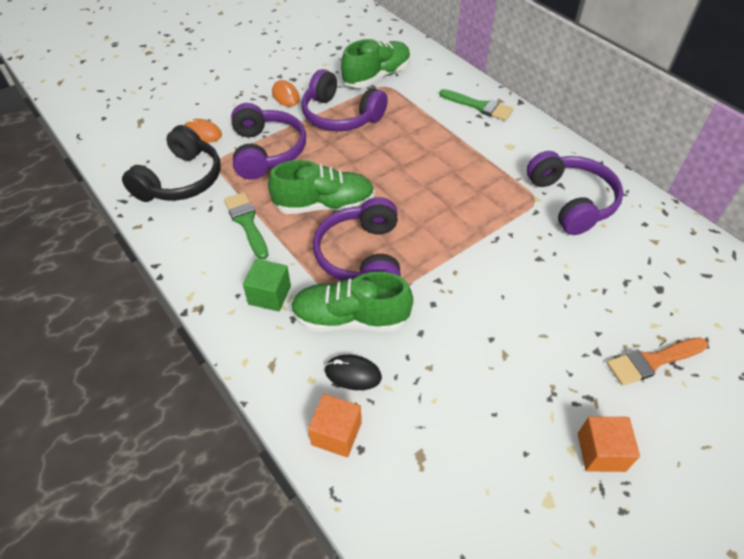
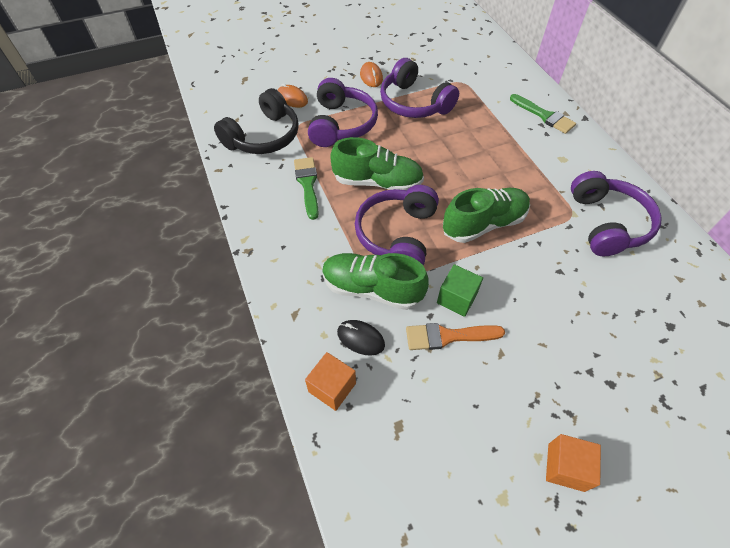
camera: 15 degrees right, 5 degrees up
green cube [243,259,291,311] -> green cube moved to [437,264,483,317]
green shoe [341,39,411,88] -> green shoe moved to [443,188,530,243]
orange brush [607,337,708,386] -> orange brush moved to [406,323,505,350]

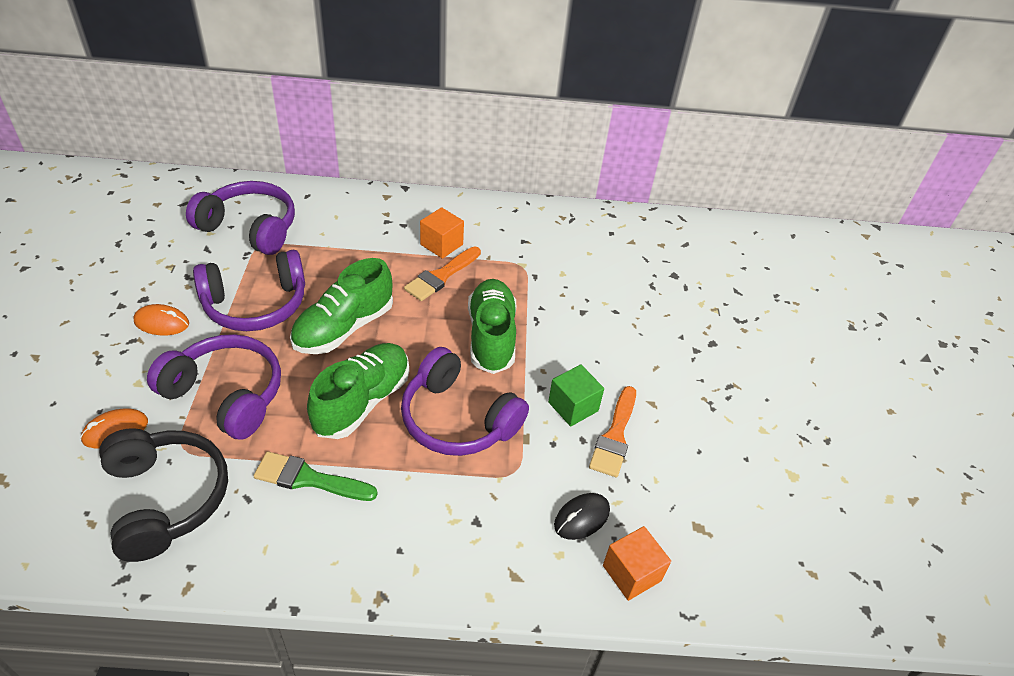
camera: 70 degrees left, 10 degrees down
green shoe [322,253,429,310] -> green shoe moved to [290,258,393,354]
green brush [510,94,576,134] -> none
orange cube [546,434,601,492] -> orange cube moved to [420,207,464,259]
purple headphones [571,171,662,256] -> purple headphones moved to [186,181,295,255]
none -> orange brush [404,247,481,301]

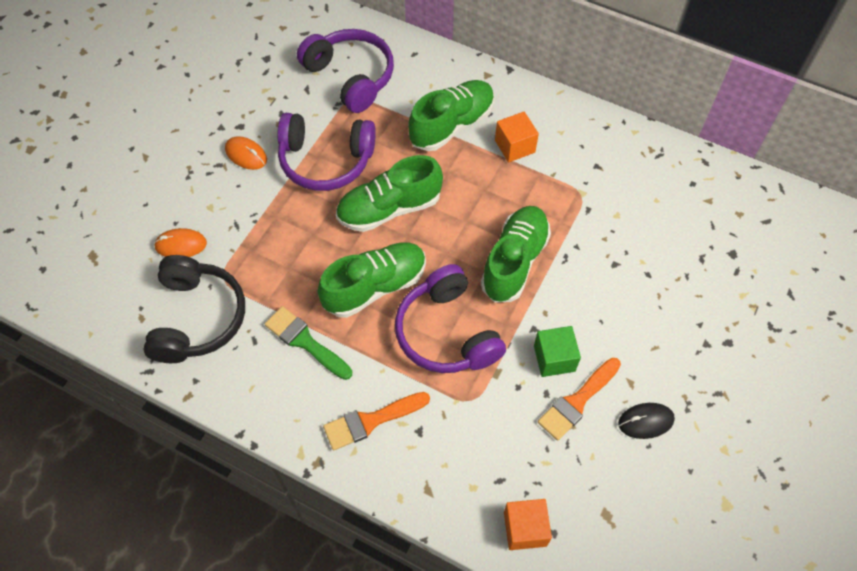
camera: 30 degrees right, 15 degrees up
purple headphones [147,334,281,440] -> none
orange brush [404,247,481,301] -> orange brush moved to [323,392,430,450]
black mouse [554,493,610,540] -> black mouse moved to [618,403,675,439]
none -> green shoe [408,80,494,151]

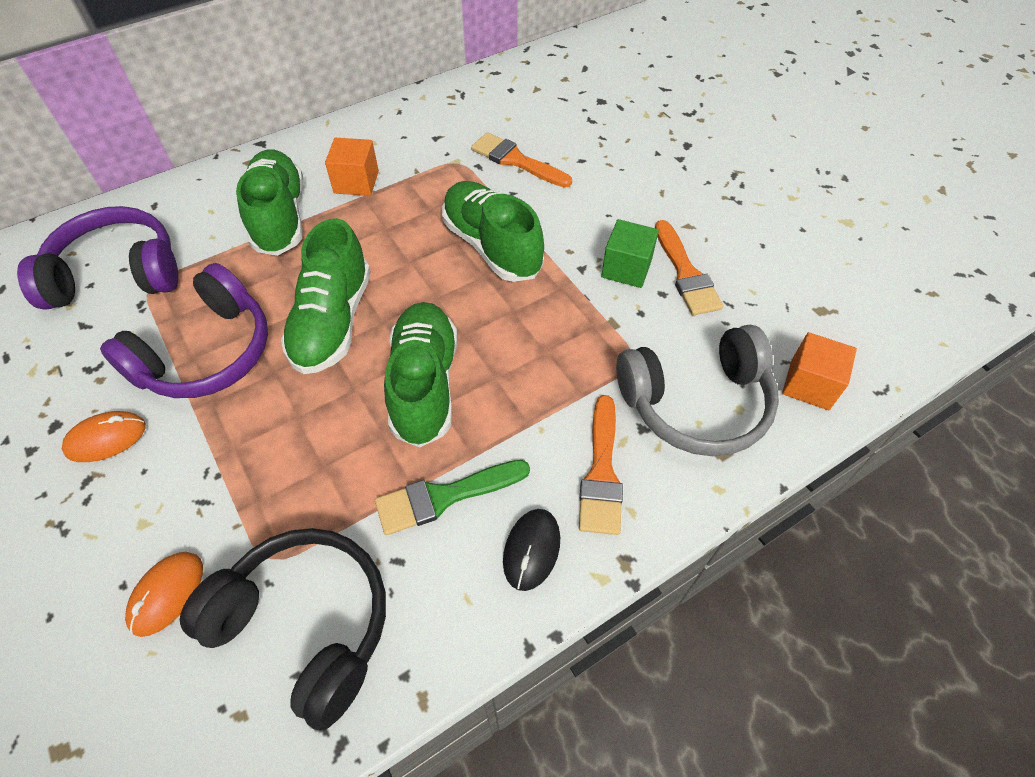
camera: 60 degrees left, 5 degrees down
purple headphones [395,264,506,373] -> none
black mouse [618,403,675,439] -> black mouse moved to [503,509,560,591]
none -> orange brush [471,132,572,188]
none -> grey headphones [616,325,779,456]

